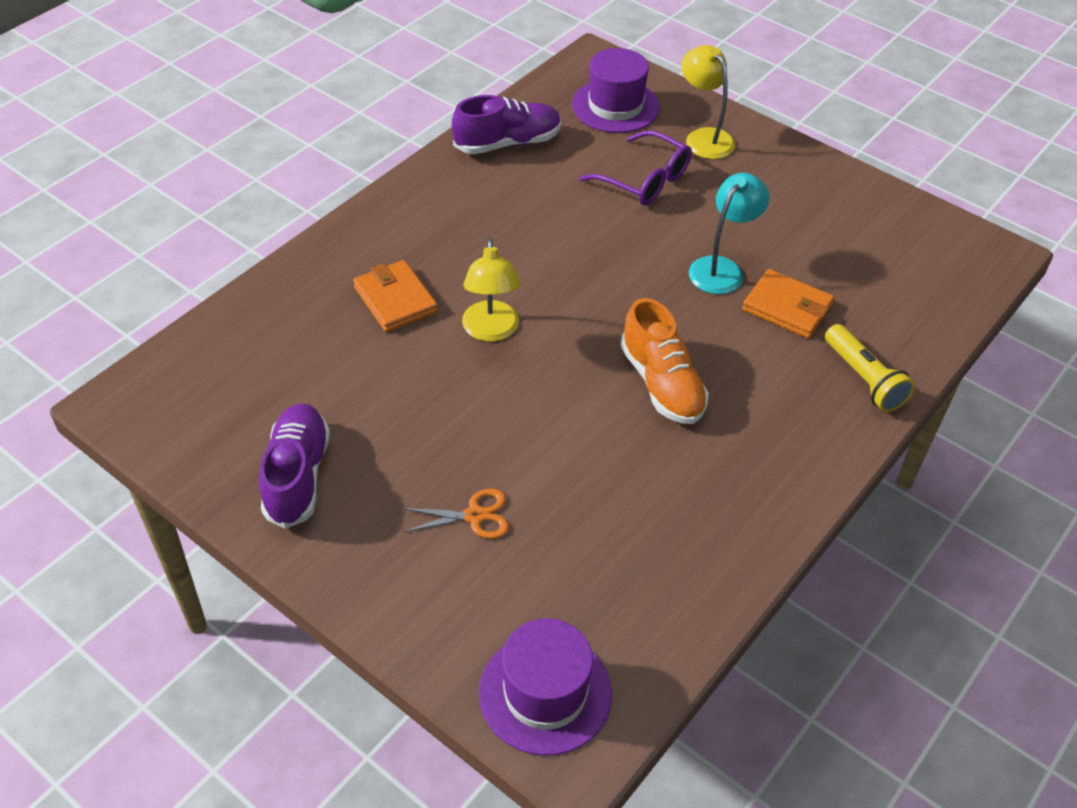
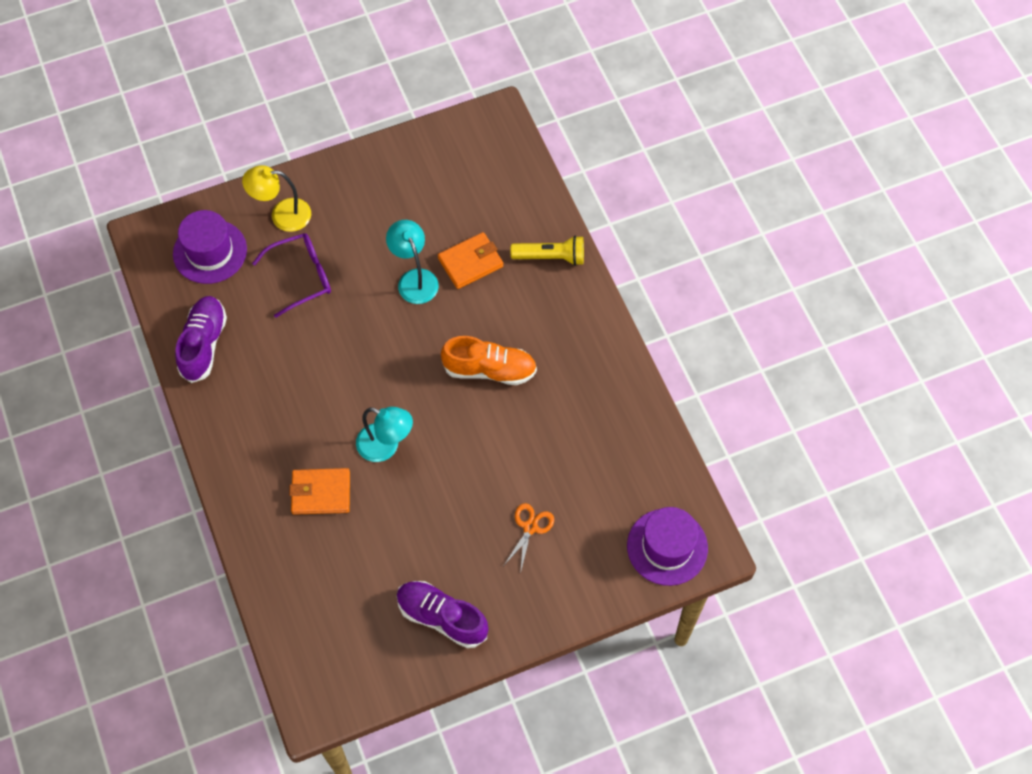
camera: 60 degrees left, 15 degrees up
yellow lamp [462,238,520,342] -> turquoise lamp [356,407,413,462]

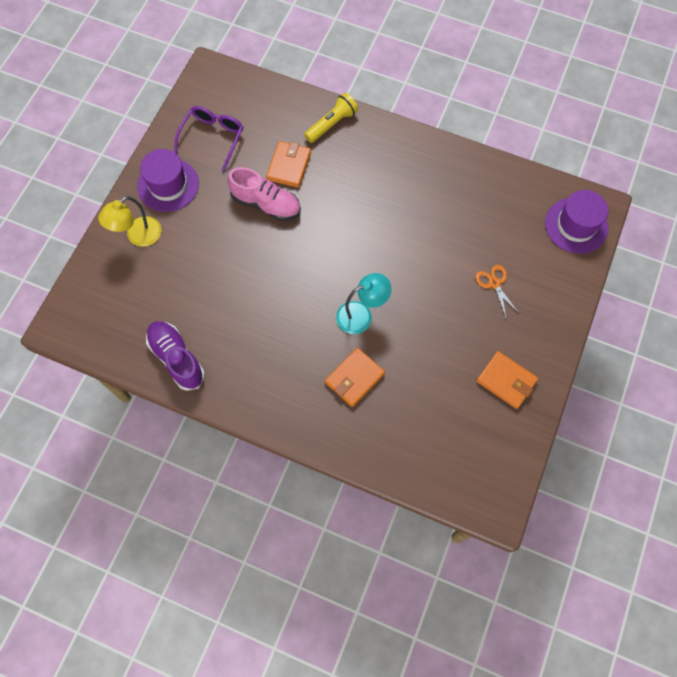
camera: 45 degrees left, 5 degrees up
purple hat [173,210,247,284] -> purple hat moved to [137,149,199,212]
purple glasses [252,233,331,318] -> purple glasses moved to [174,106,243,171]
turquoise lamp [386,220,439,304] -> pink shoe [227,167,301,221]
purple shoe [397,581,489,648] -> orange wallet [476,351,538,409]
orange shoe [441,336,537,385] -> none

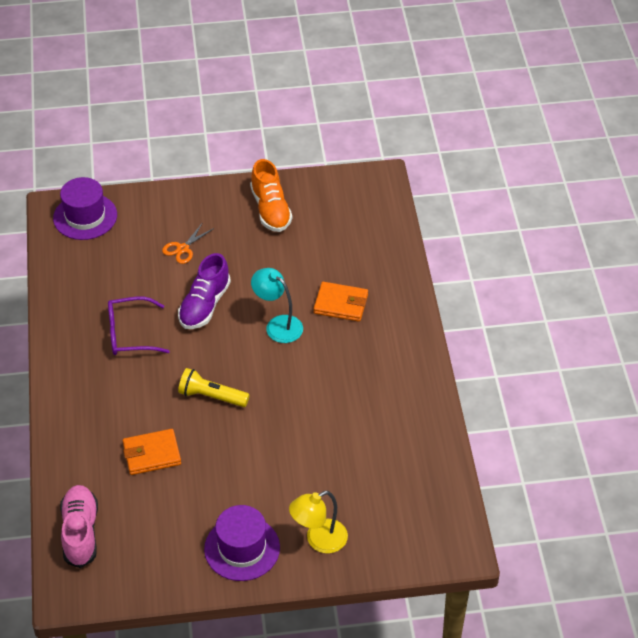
camera: 120 degrees left, 20 degrees down
yellow lamp [98,196,161,247] -> yellow lamp turned 135 degrees clockwise [289,491,348,554]
purple shoe [146,321,205,391] -> purple shoe moved to [178,253,231,329]
purple glasses [174,106,243,171] -> purple glasses moved to [108,297,170,355]
pink shoe [227,167,301,221] -> pink shoe moved to [60,485,98,568]
yellow flashlight [304,93,358,143] -> yellow flashlight moved to [178,368,250,407]
orange wallet [476,351,538,409] -> orange shoe [250,159,292,232]

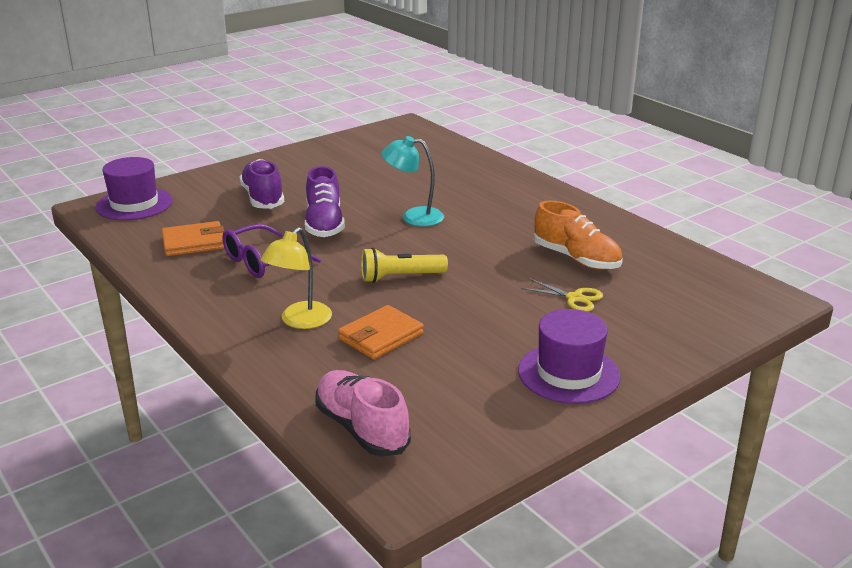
camera: 30 degrees left, 20 degrees down
orange scissors [162,222,214,264] -> purple shoe [239,159,284,209]
orange shoe [250,159,292,232] -> orange shoe moved to [533,201,623,270]
yellow lamp [289,491,348,554] -> yellow lamp moved to [260,227,332,329]
orange wallet [314,282,368,322] -> orange wallet moved to [162,221,224,256]
none -> yellow scissors [521,279,603,312]

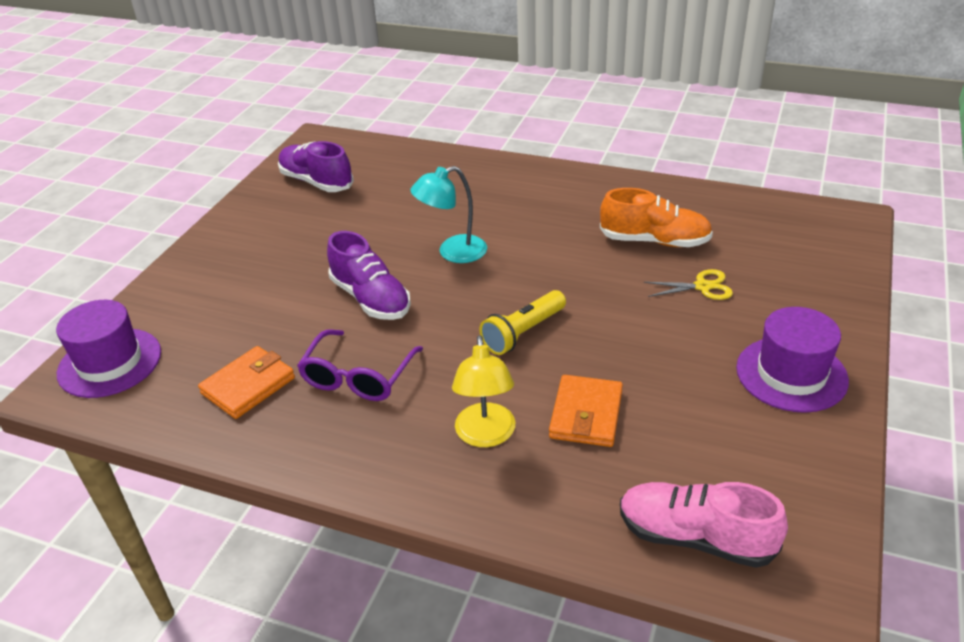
camera: 30 degrees left, 10 degrees up
purple shoe [239,159,284,209] -> purple shoe moved to [278,141,354,192]

